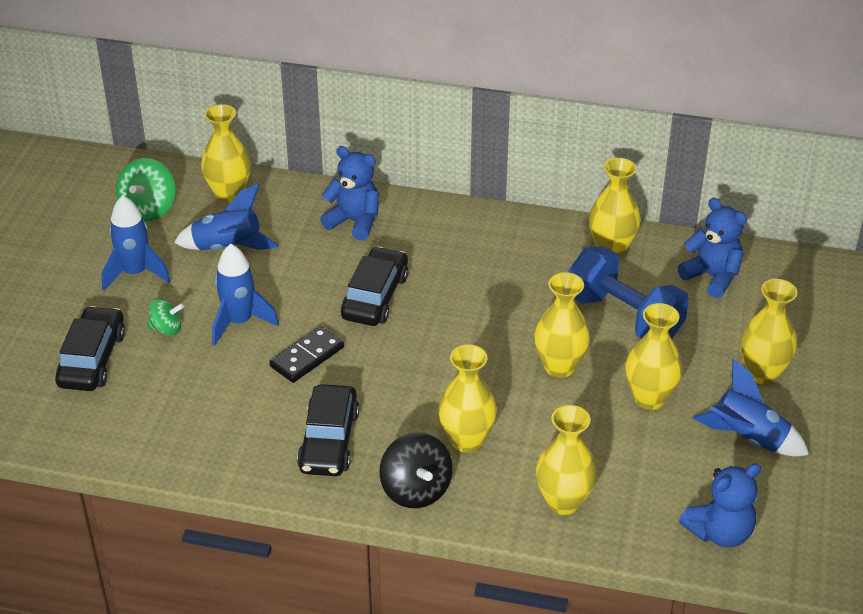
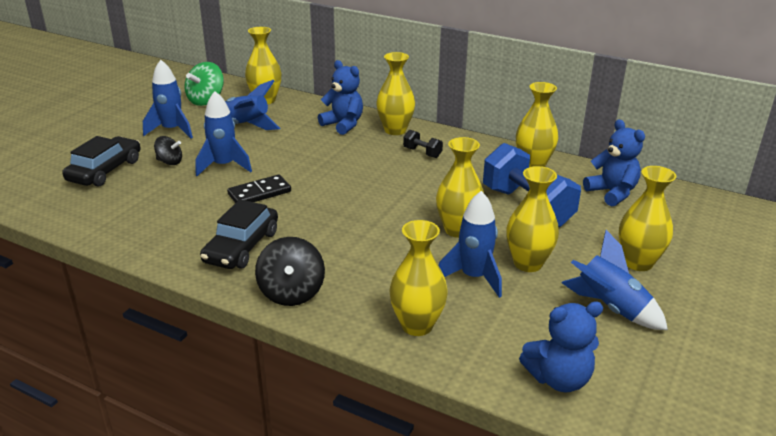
camera: 15 degrees right, 10 degrees down
green spinning top [147,298,184,336] -> black spinning top [154,136,182,165]
black car [341,246,408,326] -> none
yellow vase [438,344,497,453] -> yellow vase moved to [376,52,415,135]
none -> black dumbbell [403,130,443,158]
none -> blue rocket [439,191,502,298]

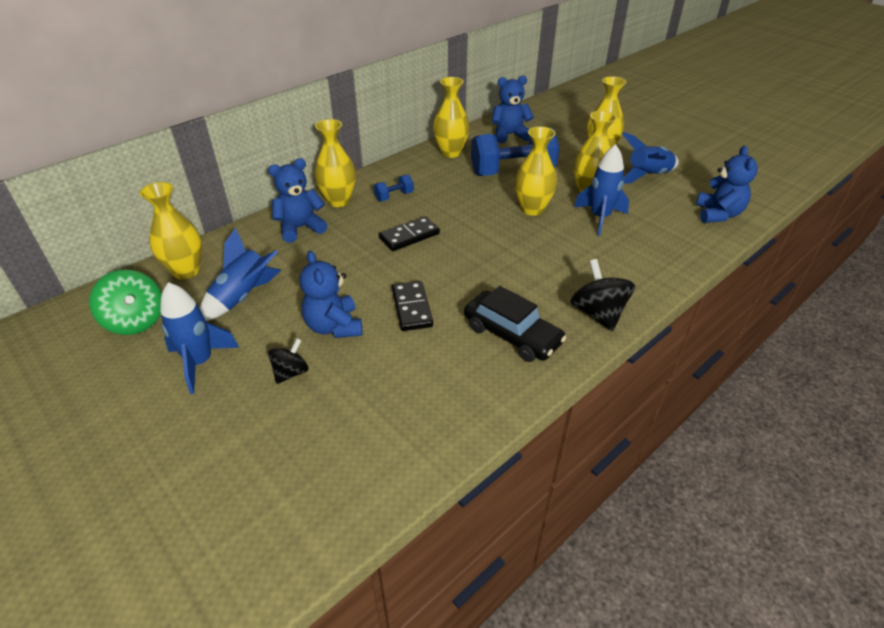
camera: 70 degrees left, 10 degrees up
black car [62,136,140,187] -> none
blue rocket [195,91,252,176] -> blue teddy bear [300,251,362,338]
black spinning top [255,237,325,306] -> black spinning top turned 120 degrees counterclockwise [570,259,635,331]
yellow vase [389,220,448,336] -> none
black dumbbell [403,130,443,158] -> blue dumbbell [374,175,414,201]
none -> black domino [379,216,440,251]

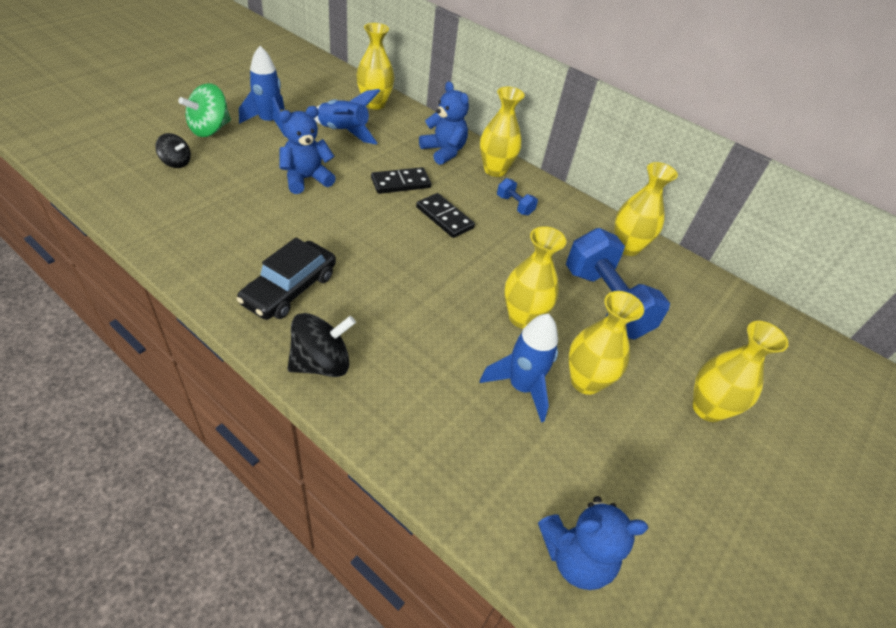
camera: 75 degrees right, 5 degrees up
green spinning top [89,269,162,335] -> green spinning top moved to [178,83,231,137]
black spinning top [268,338,309,384] -> black spinning top moved to [155,133,191,168]
black domino [392,281,433,331] -> black domino moved to [371,167,431,194]
blue teddy bear [492,76,534,143] -> none
blue rocket [622,132,679,184] -> none

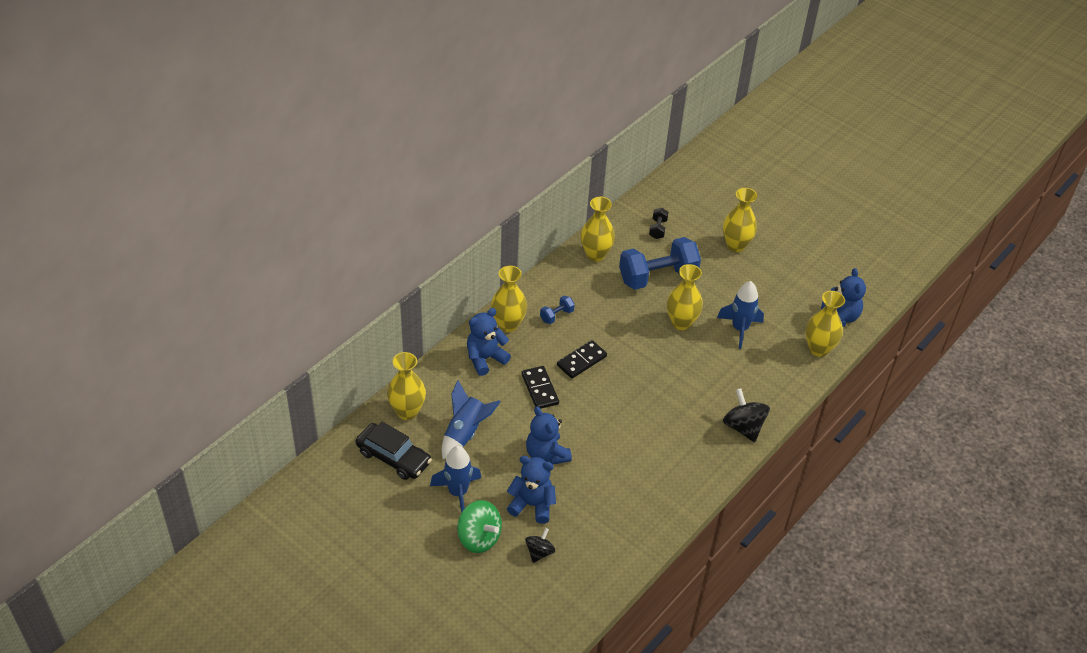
camera: 85 degrees left, 0 degrees up
black car [237,238,336,320] -> black car moved to [356,421,432,480]
yellow vase [568,291,644,395] -> yellow vase moved to [805,291,845,357]
none -> blue teddy bear [507,456,556,524]
none -> black dumbbell [649,208,669,239]

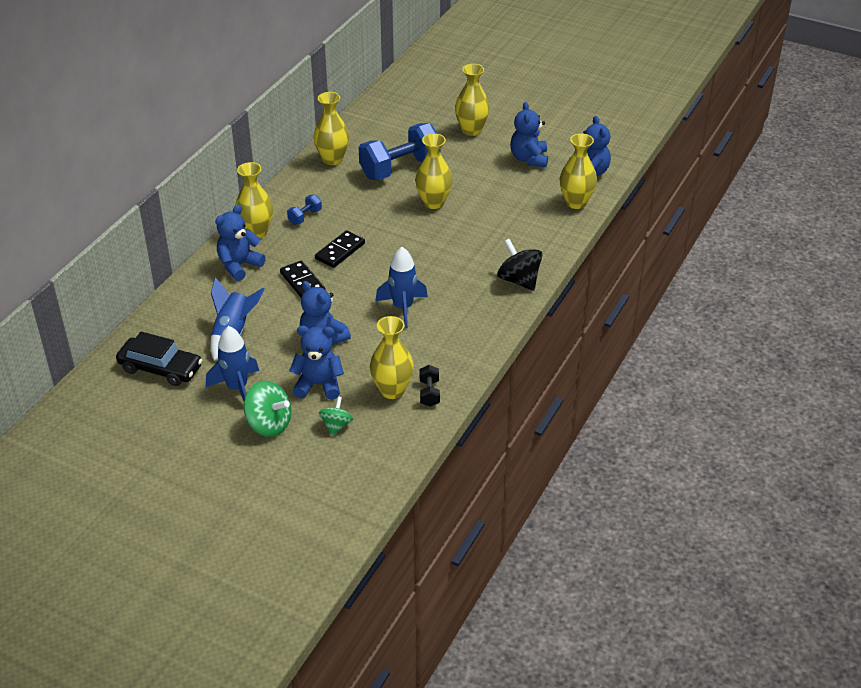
camera: 10 degrees left, 5 degrees down
yellow vase [387,352,426,420] -> yellow vase moved to [370,316,414,399]
black spinning top [525,528,555,563] -> green spinning top [319,397,353,436]
black dumbbell [649,208,669,239] -> black dumbbell moved to [420,365,440,407]
blue rocket [717,281,764,349] -> blue rocket moved to [376,247,428,328]
none -> blue teddy bear [510,102,548,167]

